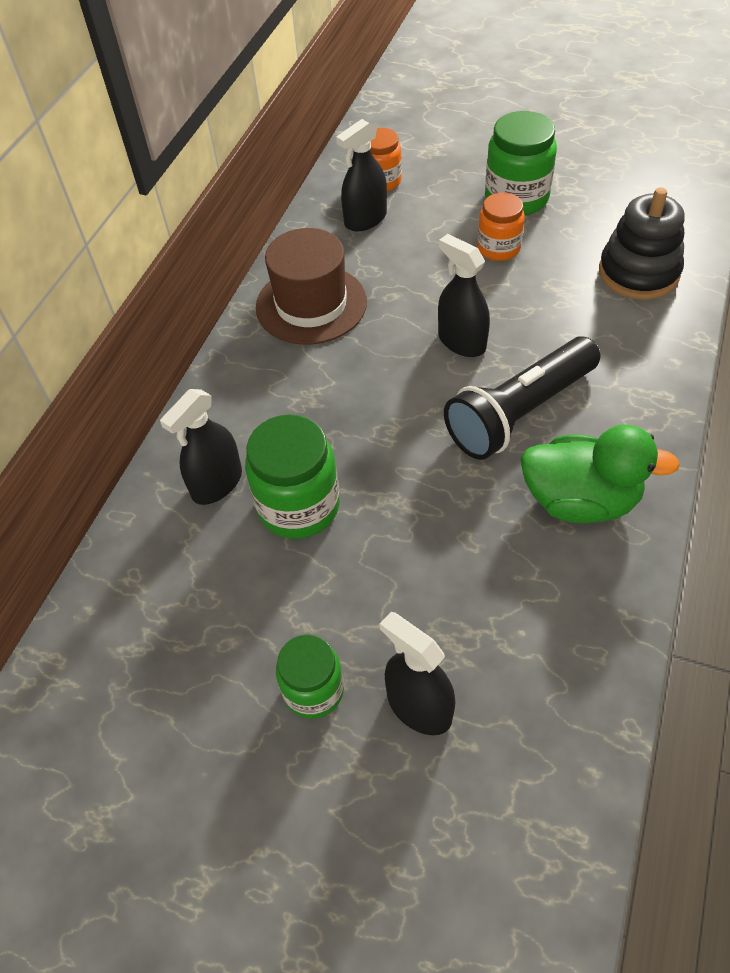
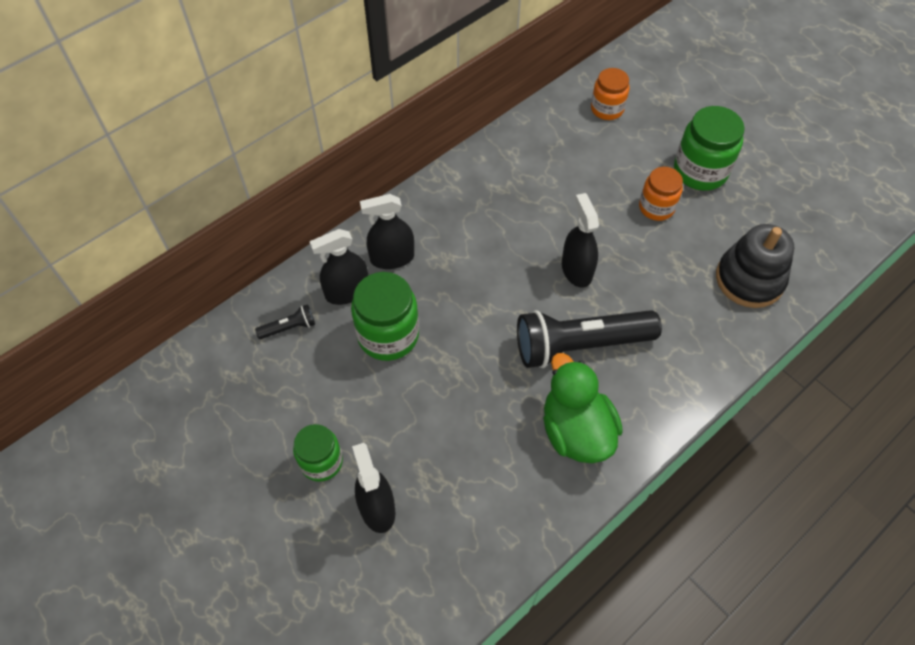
camera: 25 degrees right, 5 degrees up
brown hat [256,228,367,345] -> none
black spray bottle [336,119,387,231] -> black spray bottle moved to [360,194,414,269]
green duck [520,424,680,523] -> green duck turned 150 degrees counterclockwise [543,353,623,463]
none -> black flashlight [255,304,315,339]

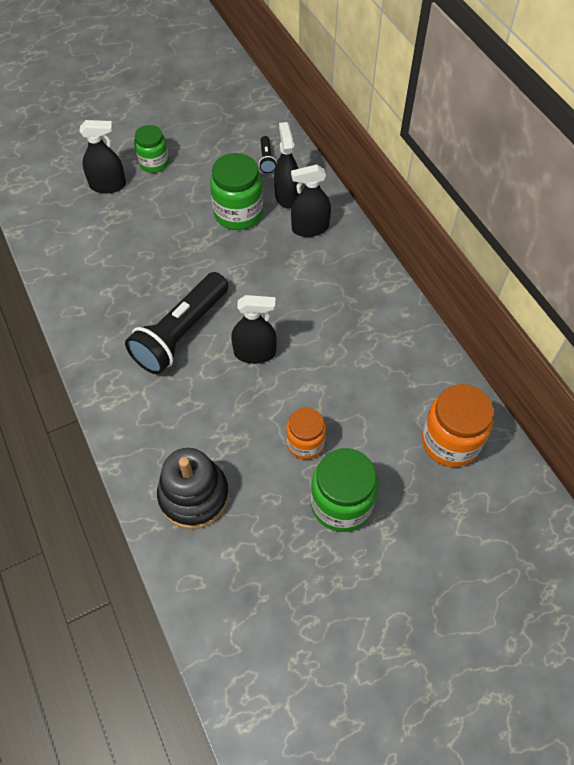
camera: 105 degrees right, 0 degrees up
black spray bottle [360,194,414,269] -> black spray bottle turned 105 degrees counterclockwise [291,165,331,237]
black flashlight [517,310,662,368] -> black flashlight turned 150 degrees counterclockwise [125,272,228,374]
green duck [543,353,623,463] -> none
orange jar [591,68,629,120] -> orange jar [422,384,494,467], size x1.56

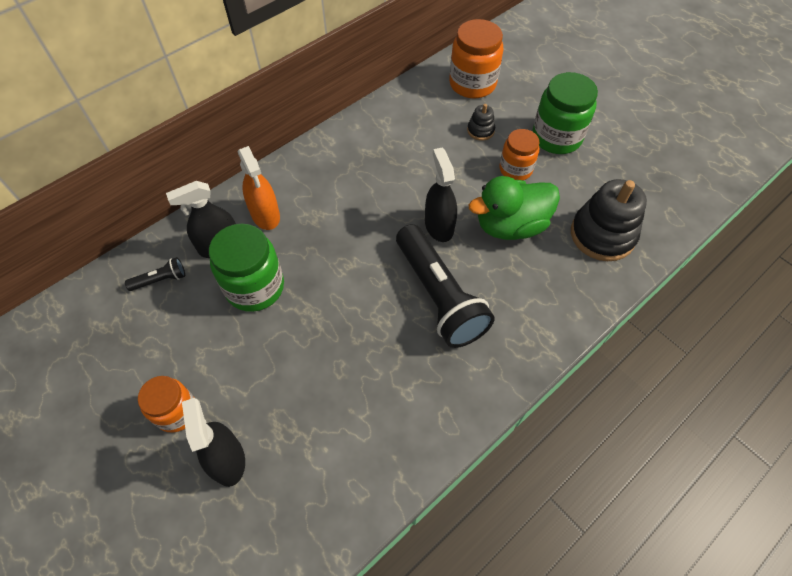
camera: 105 degrees left, 0 degrees up
black flashlight [125,272,228,374] -> black flashlight turned 45 degrees clockwise [396,224,495,348]
green jar [134,125,169,173] -> orange jar [138,376,195,433]
black spray bottle [291,165,331,237] -> orange spray bottle [238,146,280,230]
none -> black stacking toy [467,104,495,141]
none -> green duck [469,176,560,240]

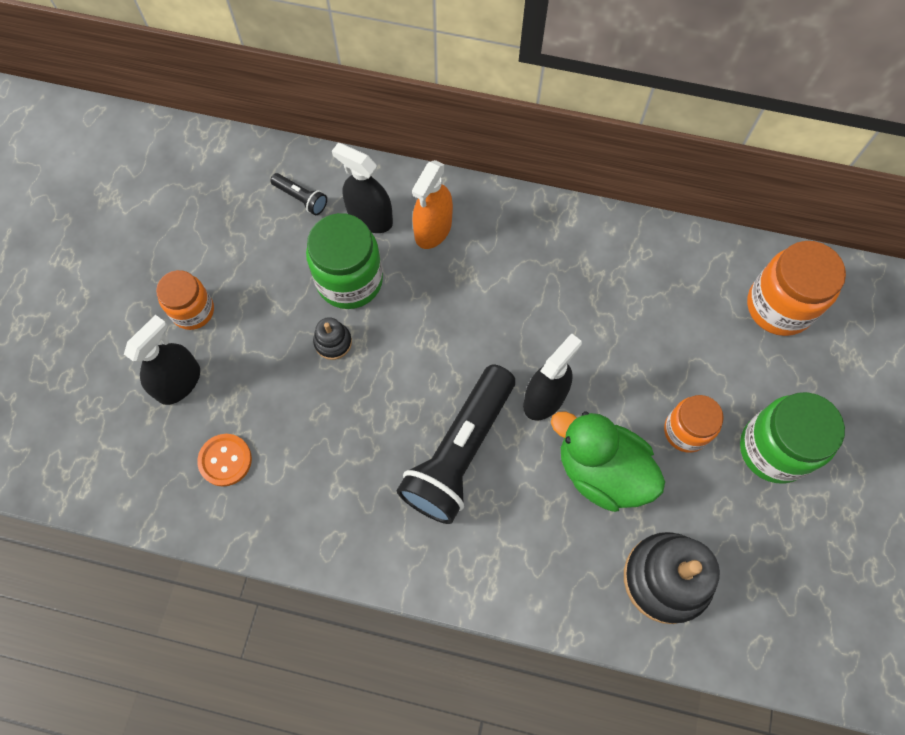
camera: 55 degrees right, 10 degrees up
black stacking toy [467,104,495,141] -> black stacking toy moved to [313,317,352,360]
none -> orange button [197,434,252,487]

